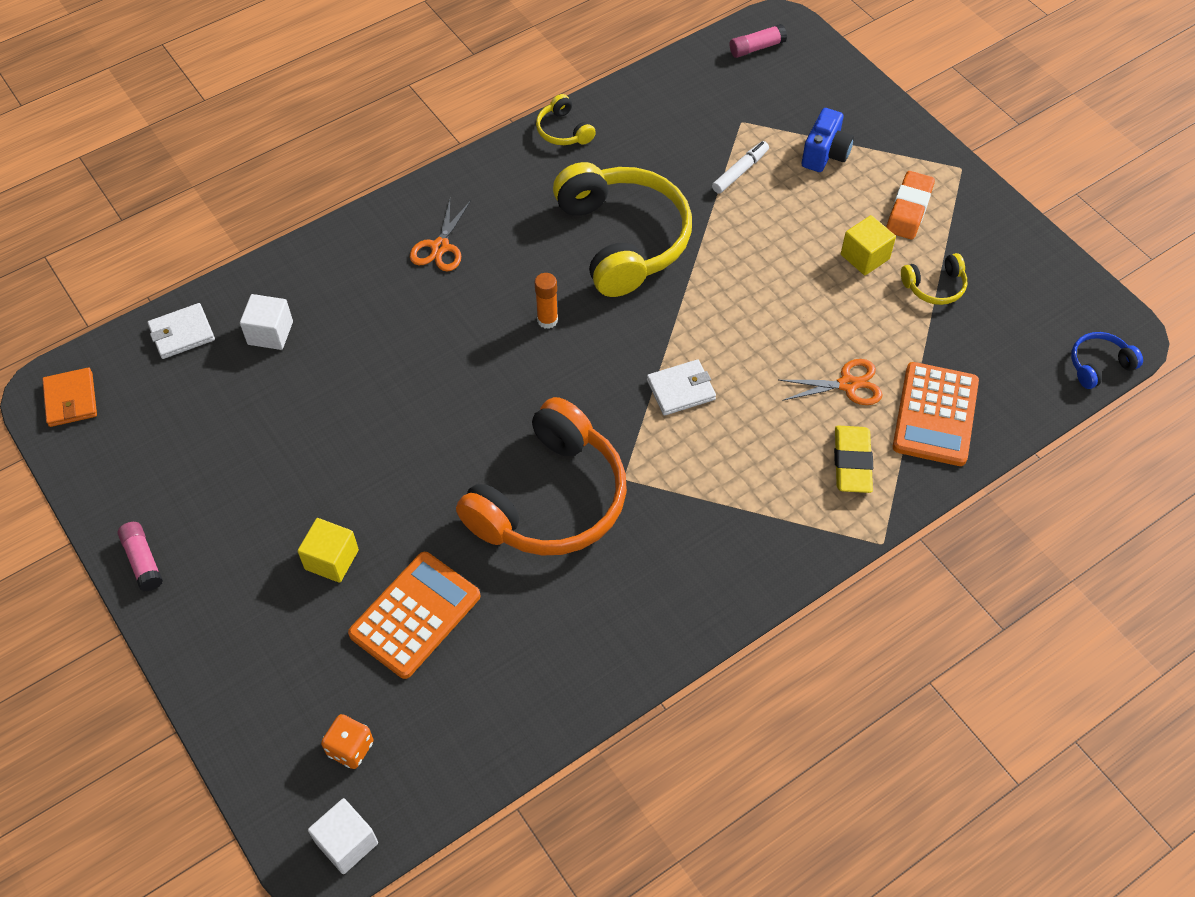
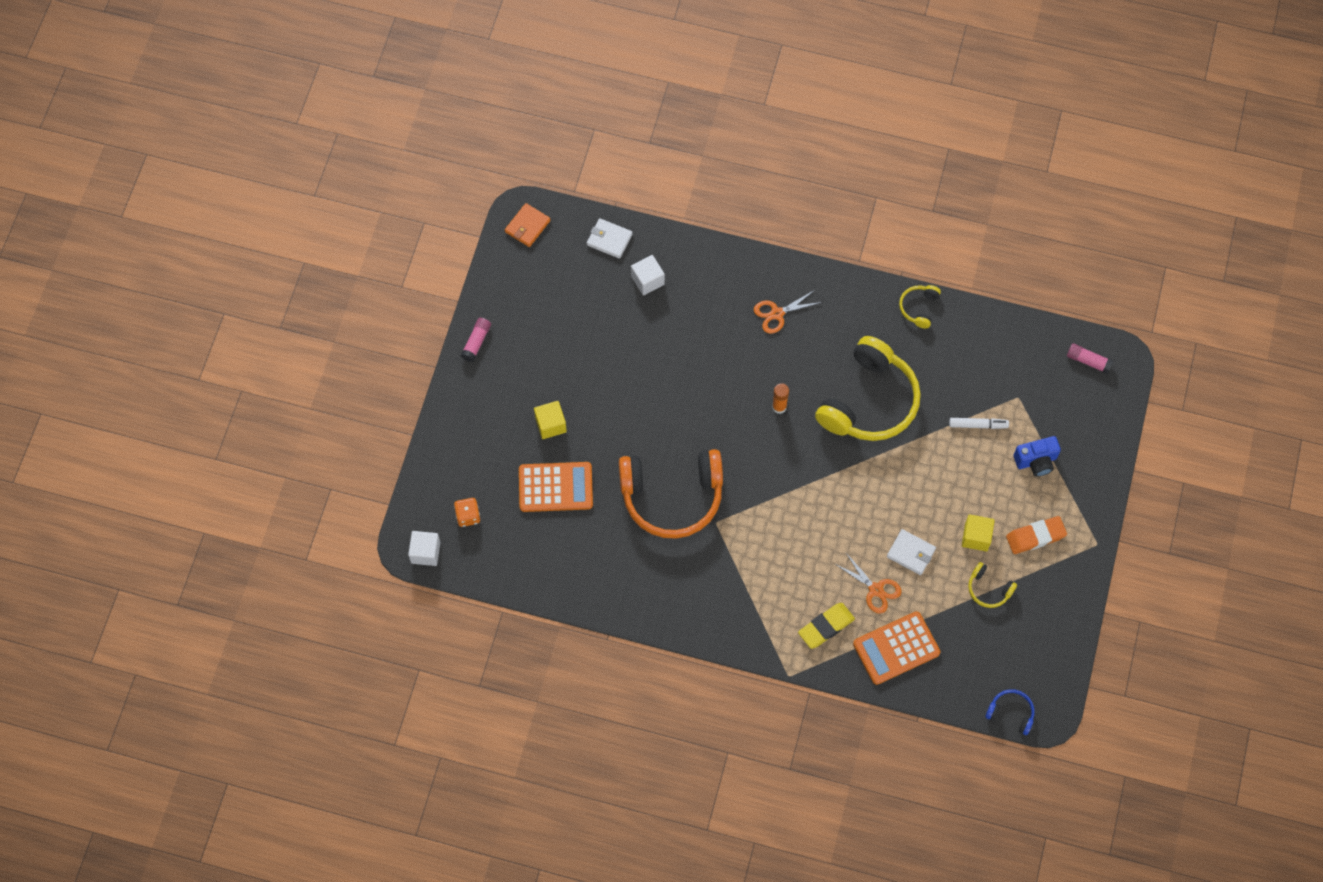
camera: 50 degrees right, 10 degrees up
white wallet [647,359,716,416] -> white wallet moved to [887,529,936,575]

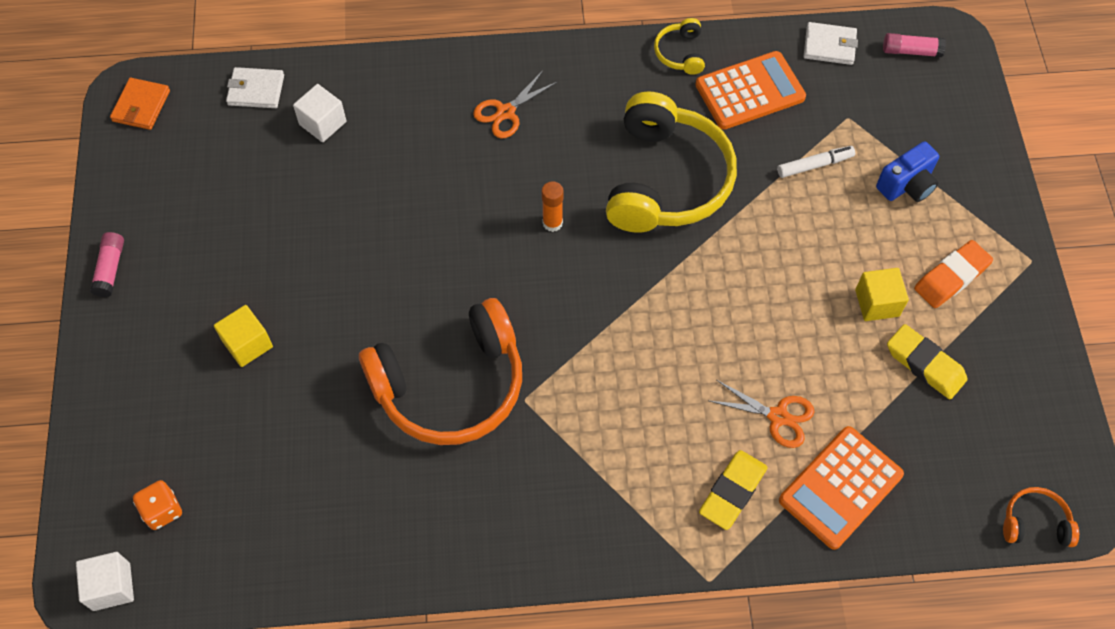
camera: 20 degrees left, 5 degrees down
orange calculator [519,462,593,512] -> orange calculator moved to [695,51,806,130]
white wallet [887,529,936,575] -> white wallet moved to [804,22,858,65]
yellow headphones [968,562,1017,608] -> yellow eraser [887,324,968,399]
blue headphones [985,689,1035,735] -> orange headphones [1003,487,1079,547]

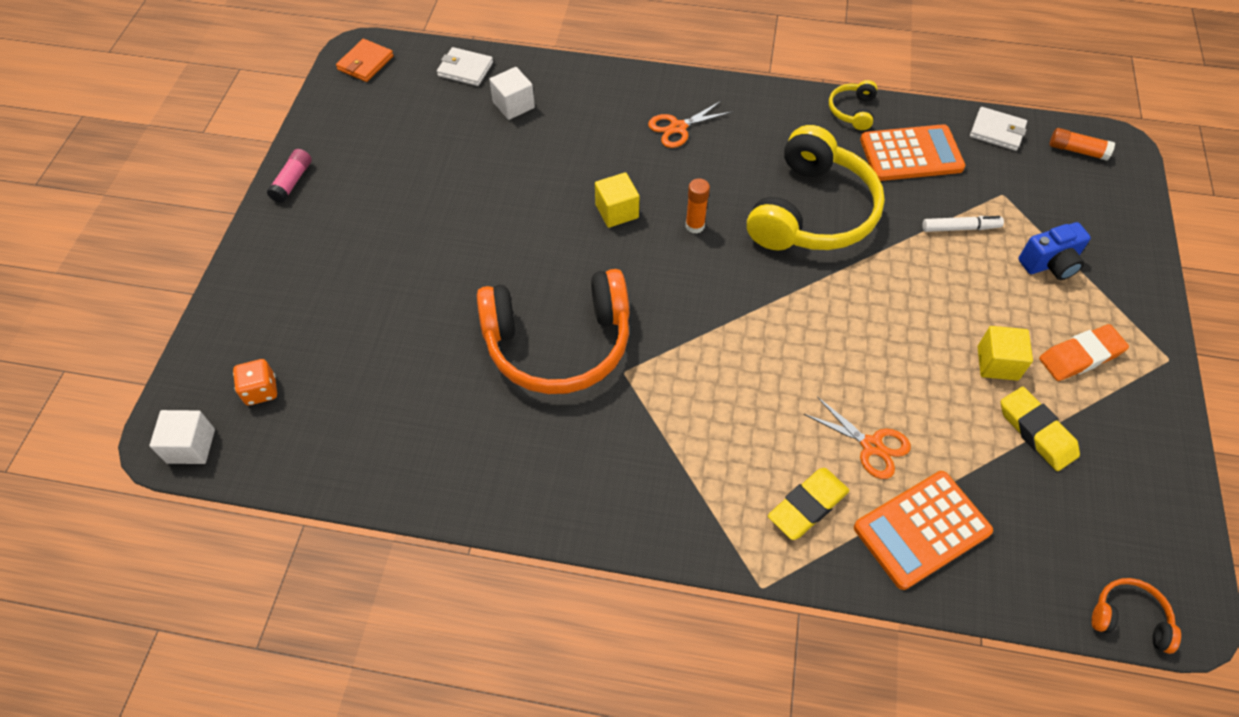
camera: 15 degrees right, 5 degrees down
yellow cube [214,305,273,367] -> yellow cube moved to [595,172,639,228]
pink glue stick [883,33,946,57] -> orange glue stick [1050,128,1115,161]

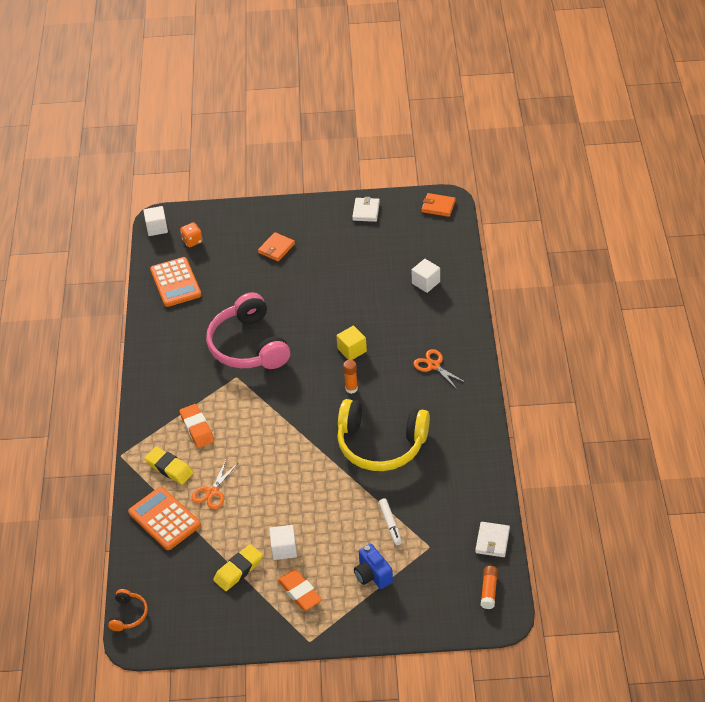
camera: 80 degrees right, 10 degrees down
pink glue stick [267,149,312,203] -> none
white wallet [437,47,493,86] -> white wallet moved to [352,197,380,222]
orange headphones [477,269,629,394] -> pink headphones [206,292,290,369]
yellow headphones [829,80,877,130] -> none
orange calculator [860,124,965,181] -> orange calculator moved to [150,257,202,307]
yellow cube [978,326,1033,381] -> white cube [269,525,297,560]
none -> orange eraser [179,404,214,448]
none -> orange wallet [258,232,295,261]

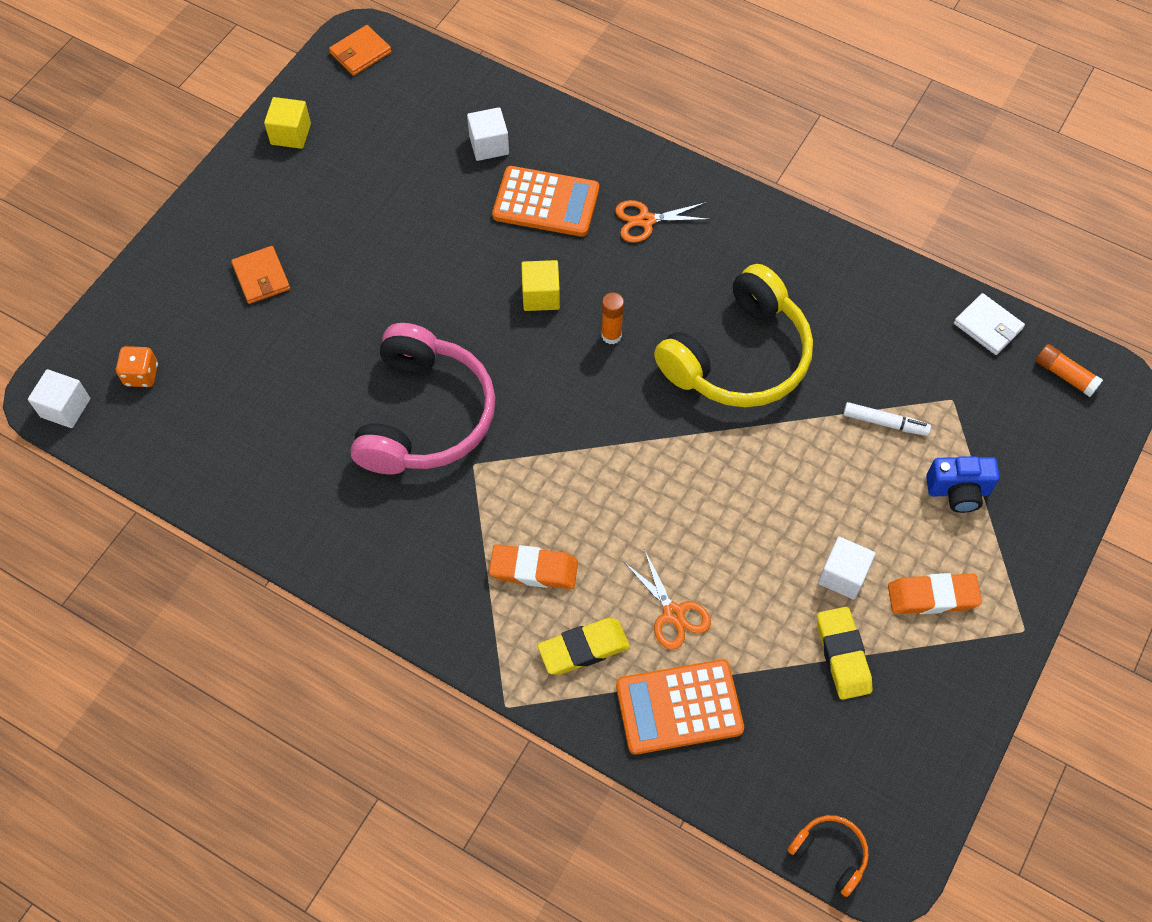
camera: 60 degrees left, 15 degrees up
orange calculator [150,257,202,307] -> orange calculator moved to [492,166,599,237]
pink headphones [206,292,290,369] -> pink headphones turned 90 degrees counterclockwise [350,323,495,474]
white wallet [352,197,380,222] -> yellow cube [264,97,311,149]

